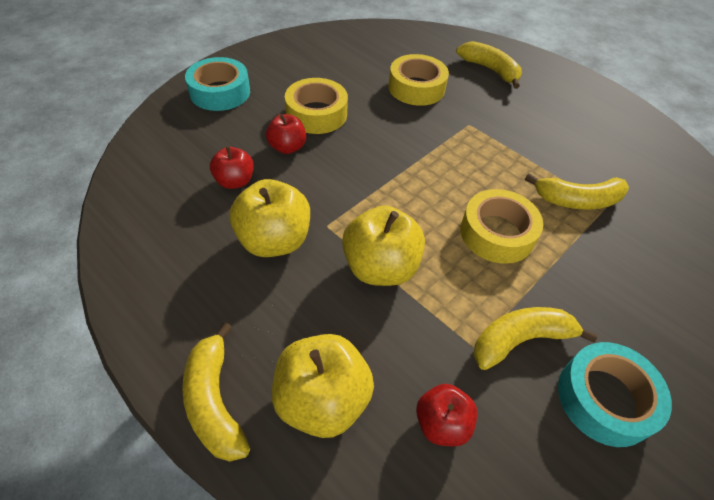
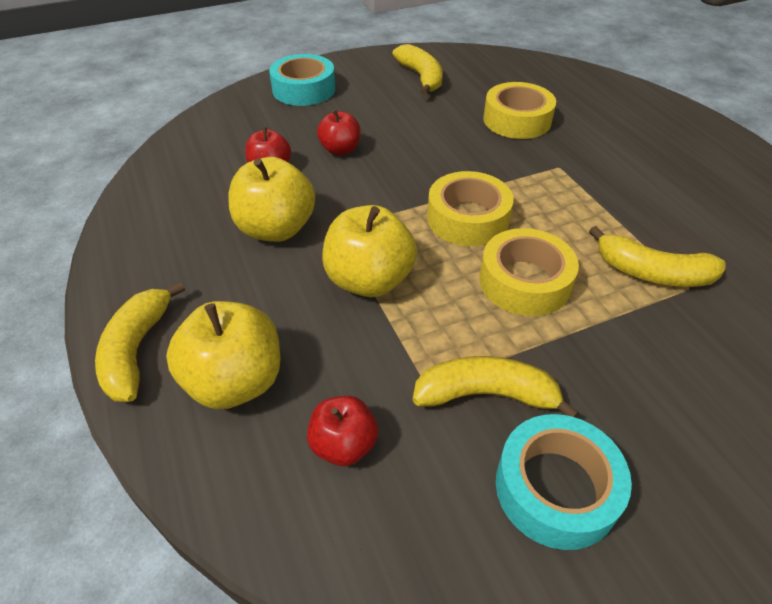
camera: 25 degrees right, 5 degrees down
yellow tape [285,78,348,134] -> yellow tape moved to [427,171,514,246]
yellow banana [456,41,522,89] -> yellow banana moved to [392,44,443,95]

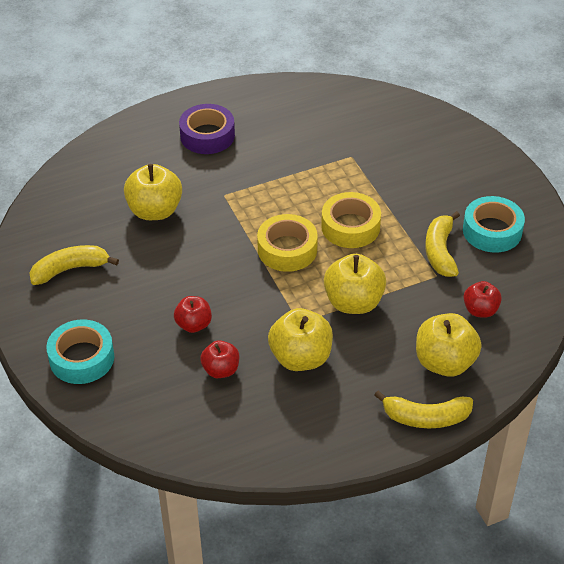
camera: 90 degrees left, 0 degrees up
yellow tape [483,82,556,139] -> yellow apple [124,164,182,220]
yellow banana [589,226,726,287] -> none
none -> purple tape [179,104,235,154]

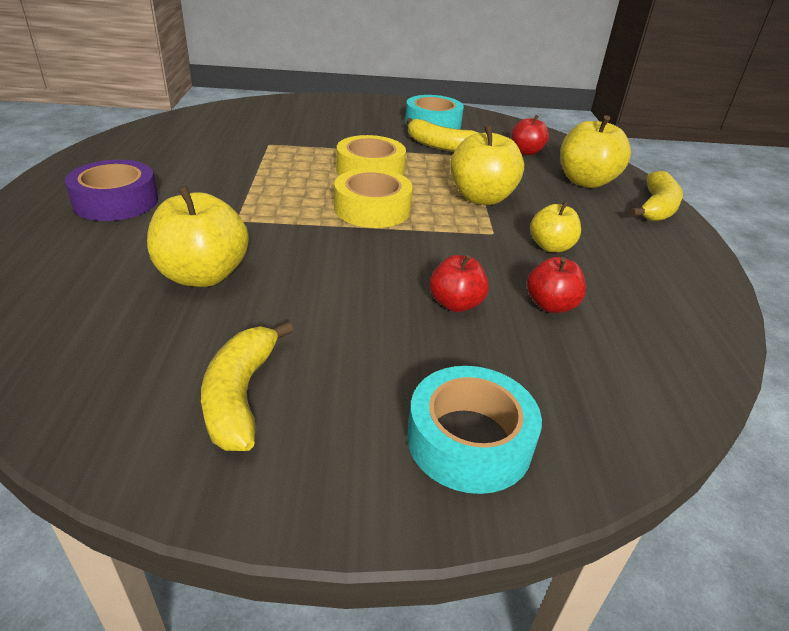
camera: 70 degrees left, 10 degrees down
yellow apple [268,308,333,371] -> yellow apple [530,201,581,252], size x0.60

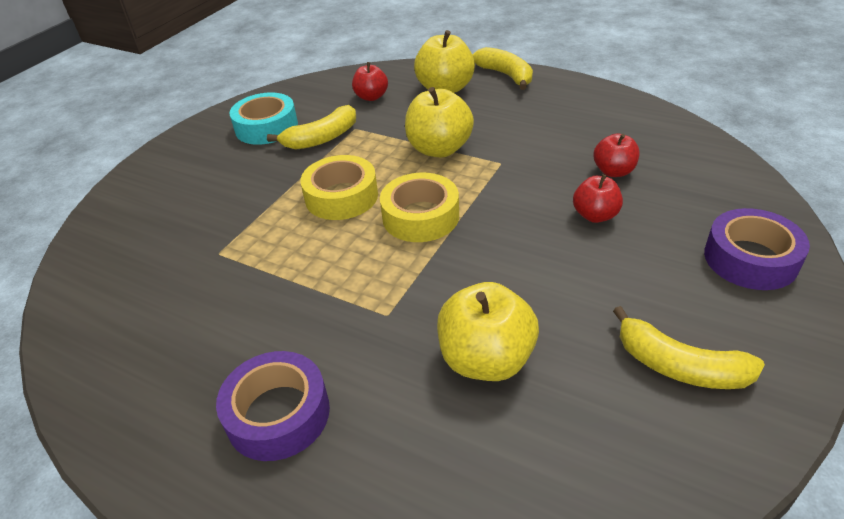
camera: 55 degrees left, 5 degrees up
turquoise tape [407,366,542,494] -> purple tape [704,208,810,290]
yellow apple [530,201,581,252] -> none

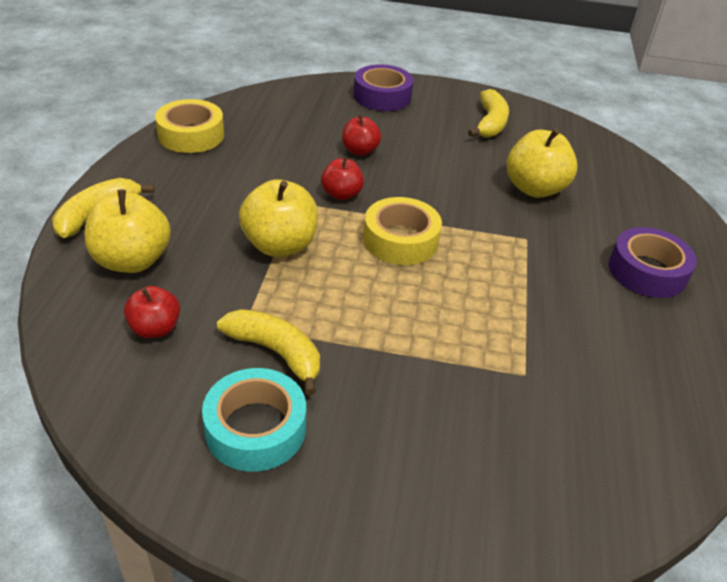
camera: 115 degrees left, 0 degrees up
yellow tape [300,155,378,220] -> yellow tape moved to [155,99,224,153]
red apple [593,133,639,177] -> red apple moved to [321,156,364,200]

